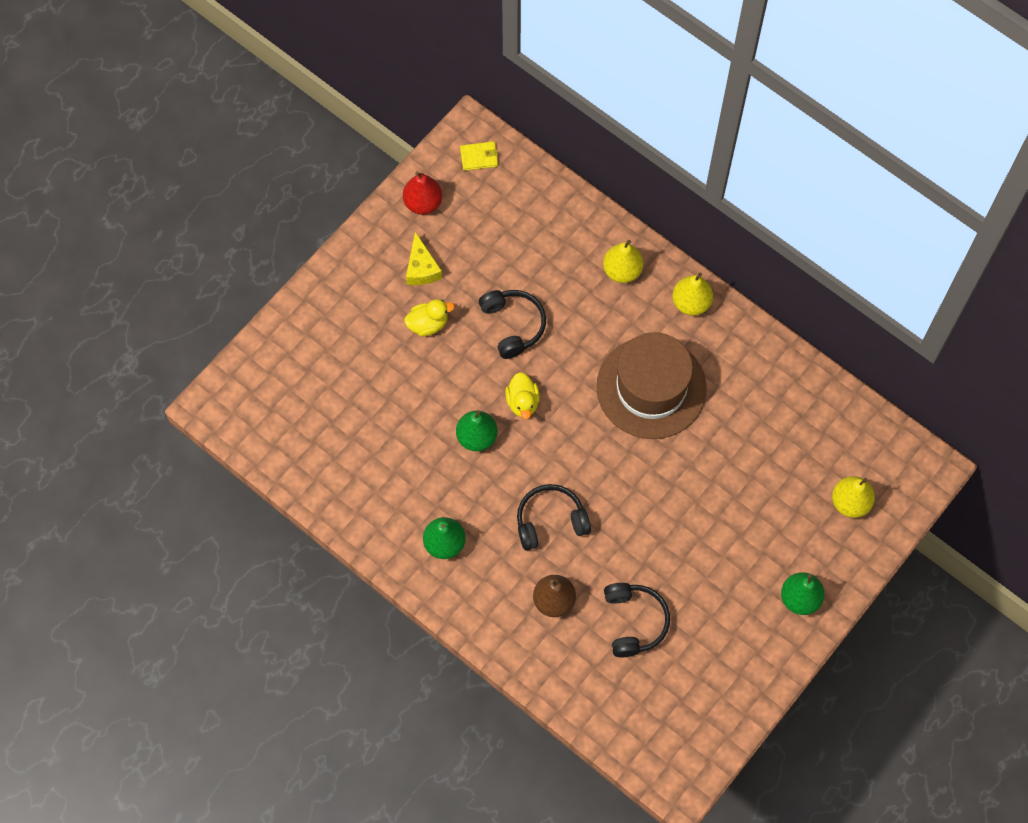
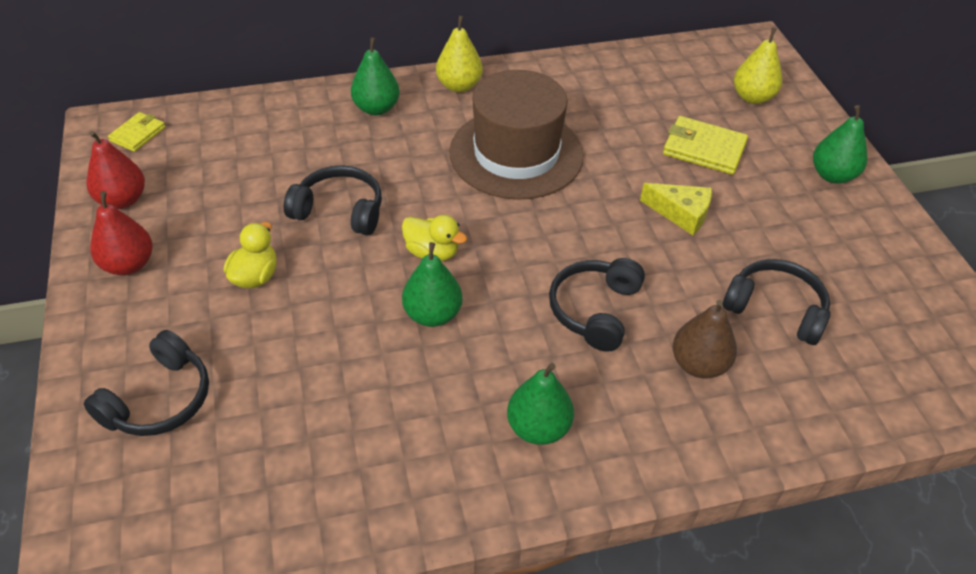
camera: 55 degrees left, 20 degrees down
yellow cheese [406,232,442,285] -> yellow cheese moved to [640,183,712,235]
yellow pear [603,240,643,283] -> green pear [351,37,400,115]
none -> black headphones [84,330,209,436]
none -> red pear [90,191,153,275]
none -> yellow wallet [663,116,748,175]

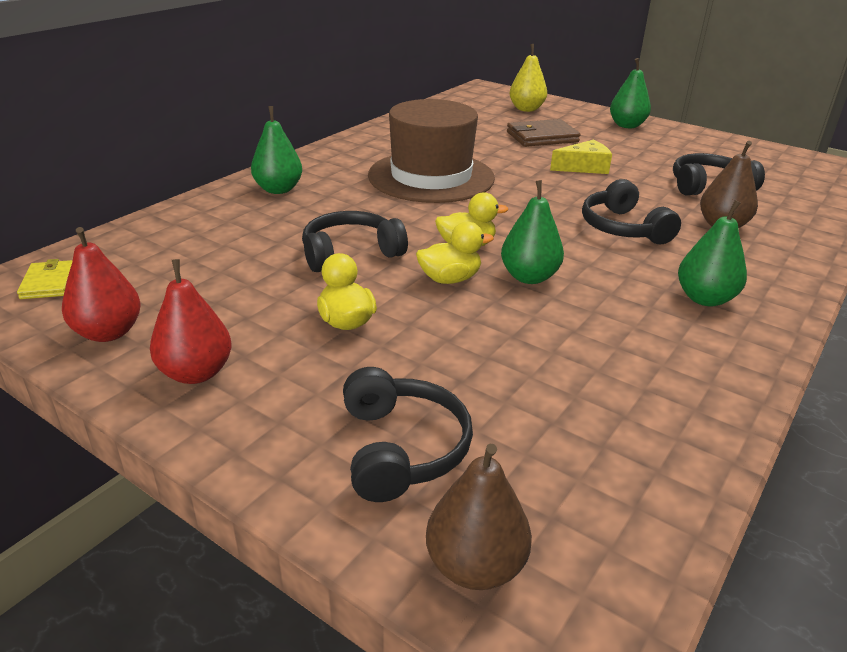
camera: 40 degrees left, 15 degrees down
yellow pear [436,16,483,93] -> none
yellow wallet [663,116,748,175] -> brown wallet [507,119,581,147]
none -> yellow duck [416,222,494,284]
none -> brown pear [426,444,532,590]

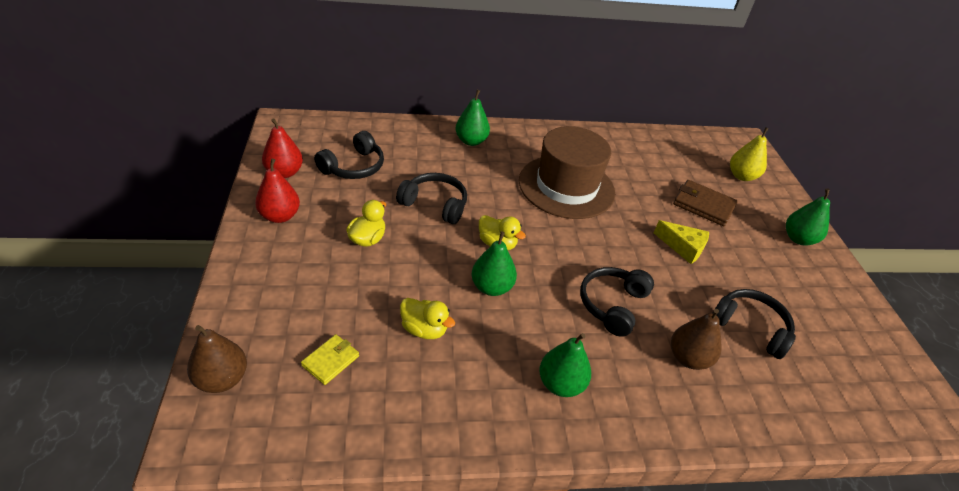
camera: 45 degrees right, 10 degrees up
yellow wallet [17,259,73,299] -> yellow wallet moved to [301,334,359,385]
black headphones [343,367,473,502] -> black headphones moved to [314,131,384,179]
yellow duck [416,222,494,284] -> yellow duck moved to [400,298,455,339]

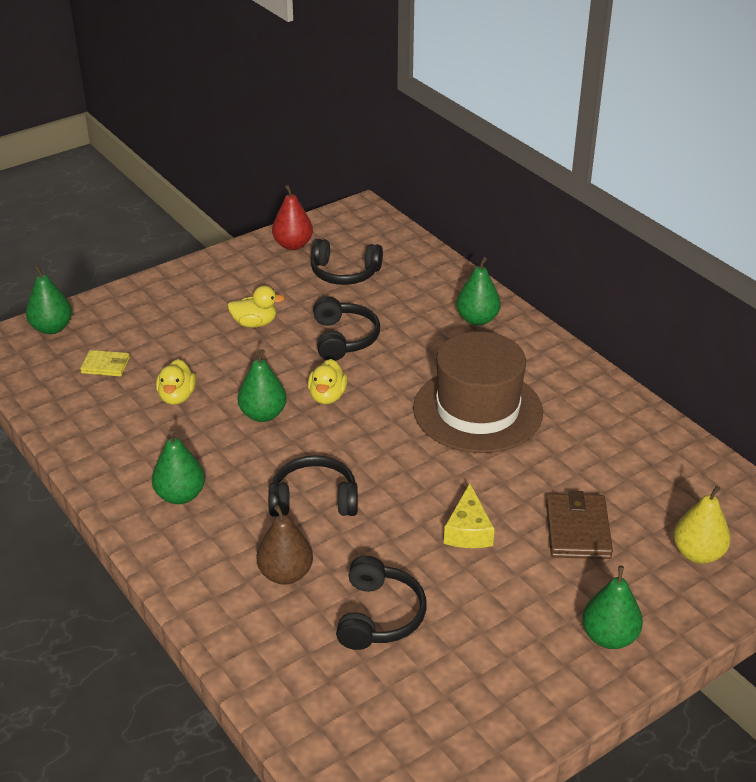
camera: 65 degrees right, 5 degrees down
brown pear [187,325,247,393] -> green pear [26,265,72,334]
red pear [255,159,300,223] -> none

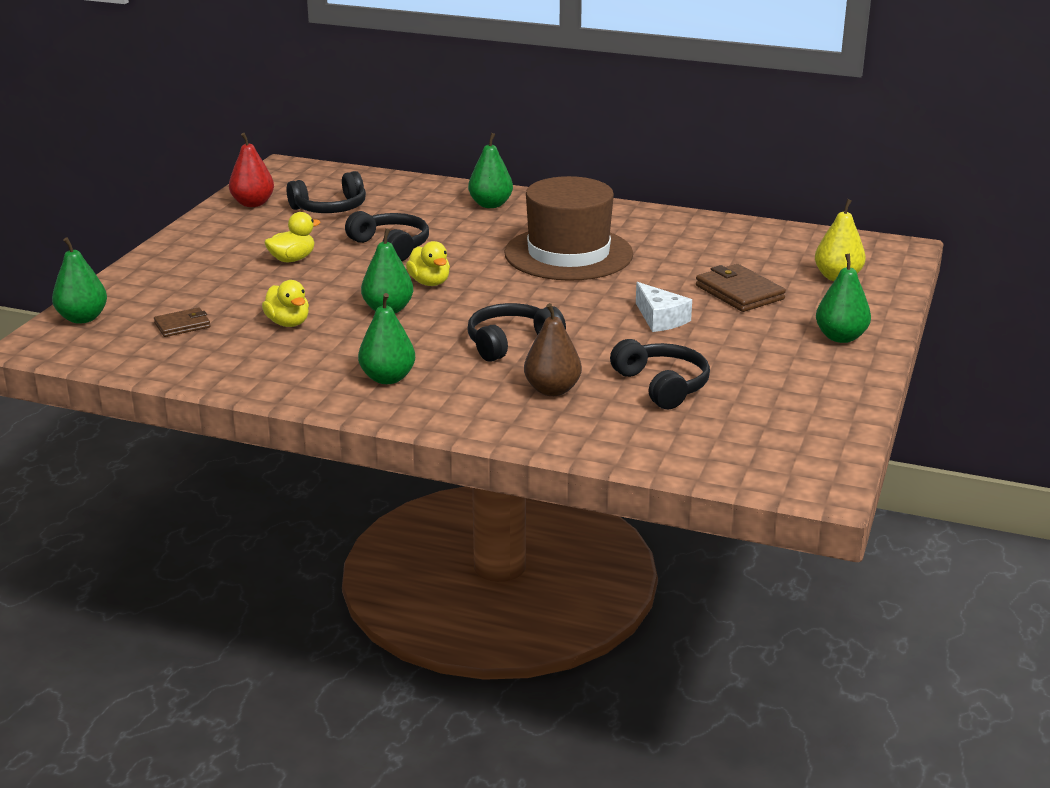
camera: 35 degrees left, 10 degrees down
yellow wallet [80,350,130,376] -> brown wallet [154,307,211,337]
yellow cheese [444,483,495,548] -> white cheese [636,282,692,332]

